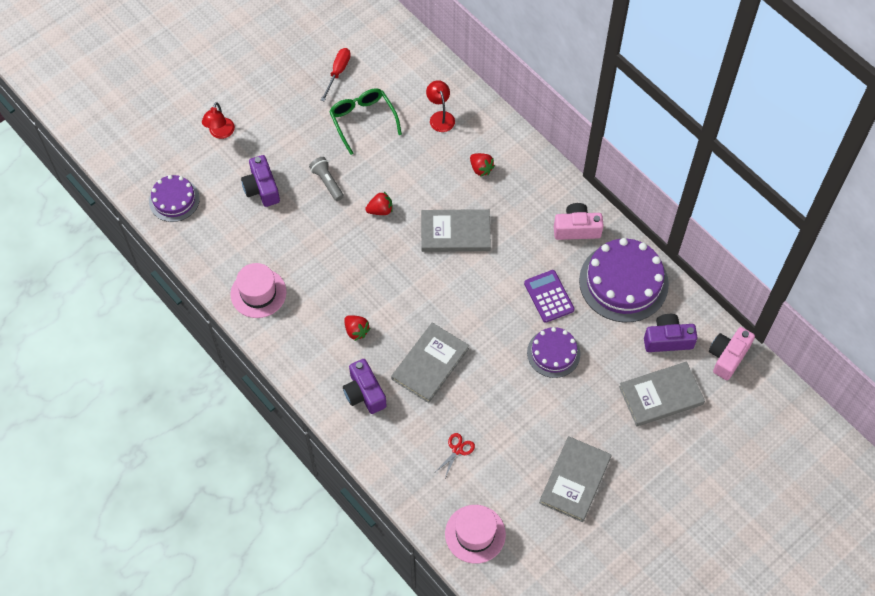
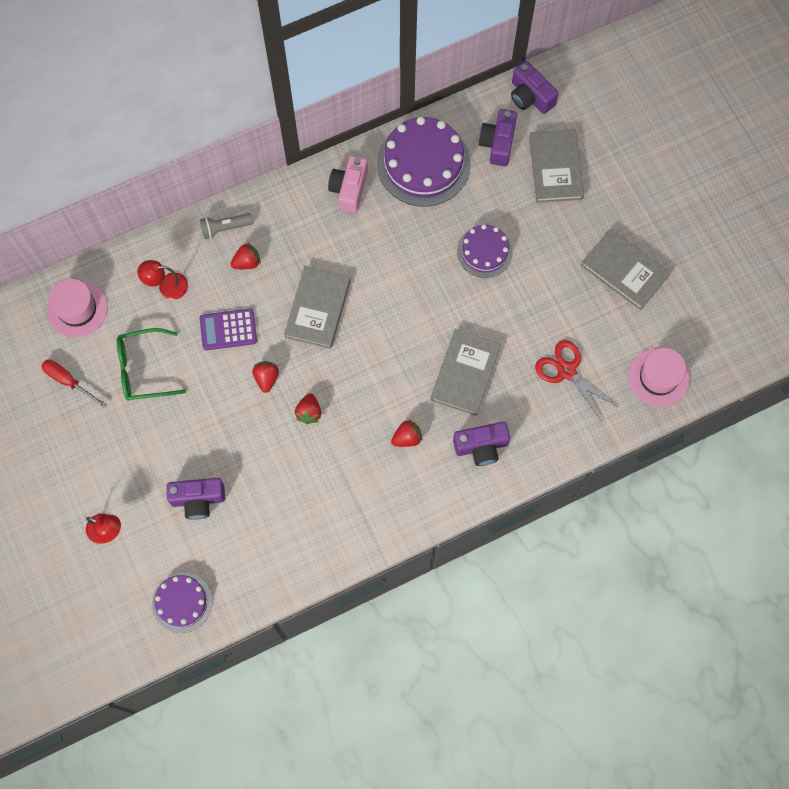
camera: 75 degrees left, 10 degrees up
pink hat [231,263,286,318] -> pink hat moved to [47,279,108,338]
grey flashlight [309,157,344,201] -> grey flashlight moved to [200,213,253,239]
grey book [391,323,469,403] -> grey book turned 60 degrees clockwise [430,329,501,416]
red scissors [434,433,475,478] -> red scissors [535,340,618,421], size x1.73
purple calculator [524,270,575,323] -> purple calculator moved to [200,309,257,350]
pink camera [709,327,755,380] -> purple camera [511,61,559,114]
none -> red strawberry [295,393,321,424]

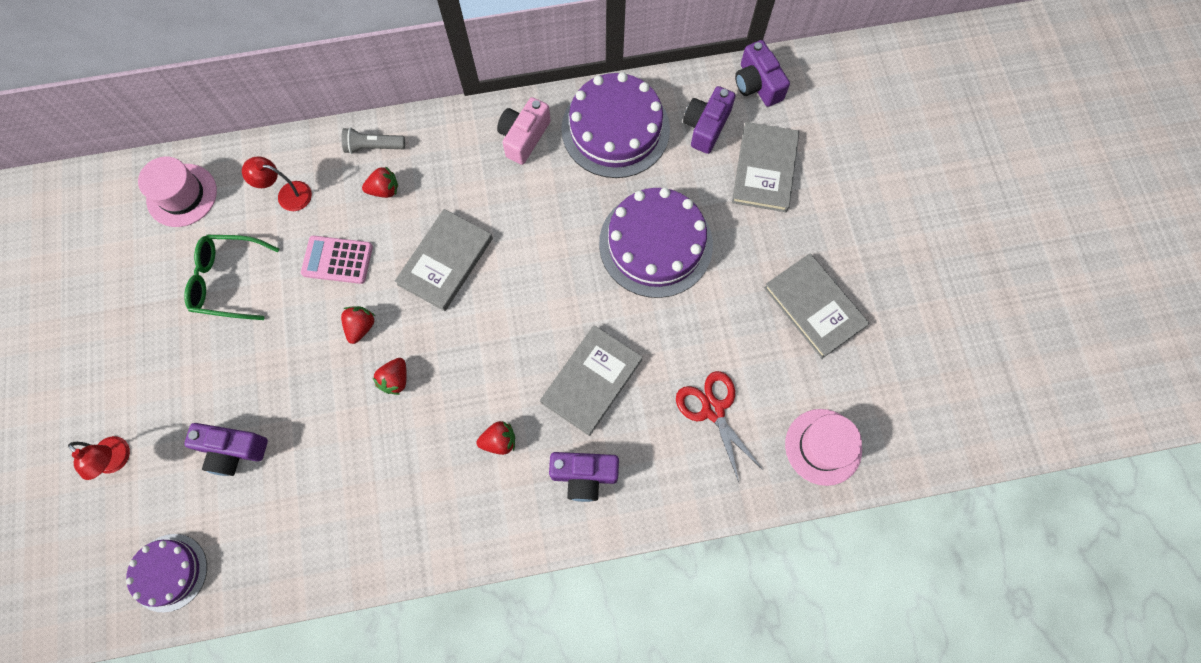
camera: 15 degrees right, 0 degrees up
red screwdriver [42,359,107,408] -> none
purple calculator [200,309,257,350] -> pink calculator [301,236,373,284]
purple cake [457,224,513,278] -> purple cake [599,188,713,298], size x1.71

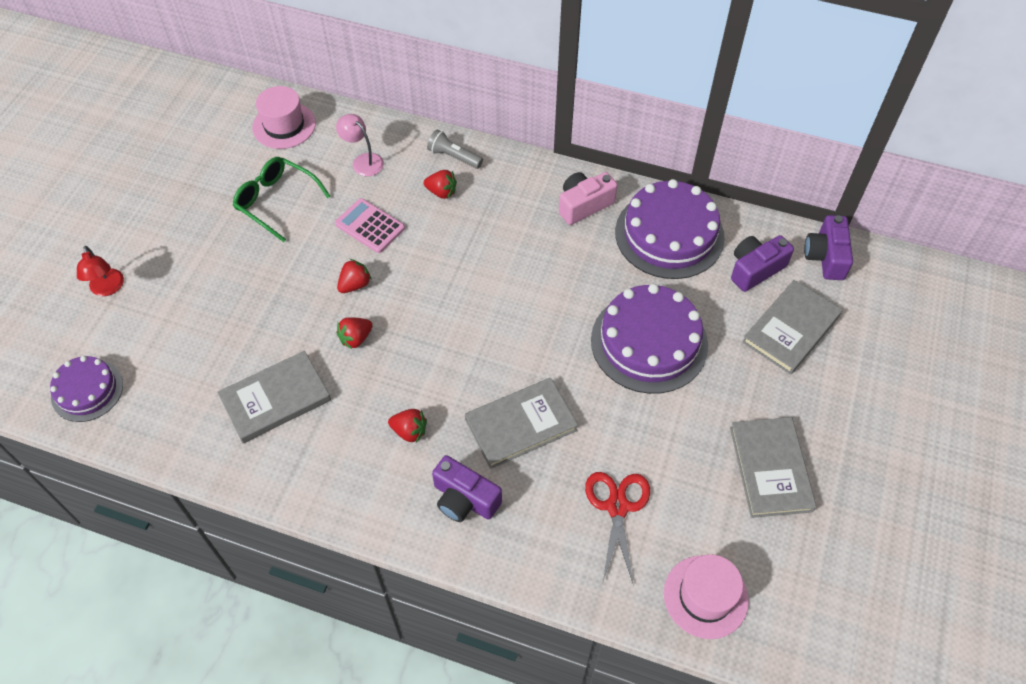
camera: 30 degrees right, 15 degrees down
purple camera [184,423,268,476] -> none
red lamp [242,156,312,211] -> pink lamp [336,114,384,177]
grey book [395,209,493,311] -> grey book moved to [217,351,331,443]

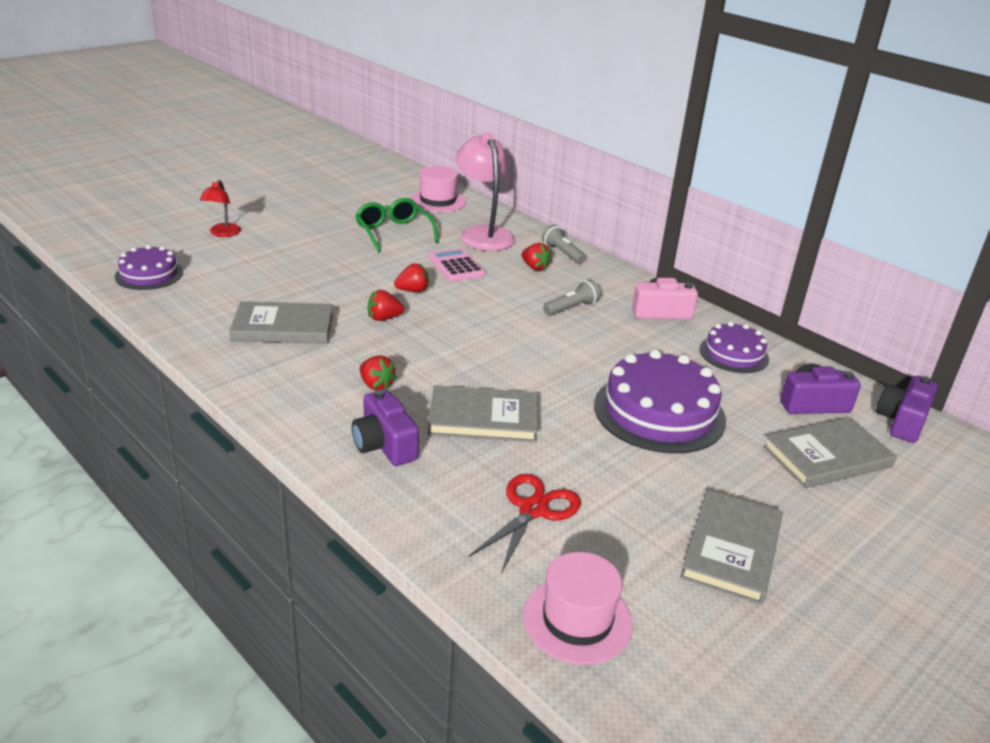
camera: 25 degrees right, 25 degrees down
pink lamp [336,114,384,177] -> pink lamp [456,132,515,251], size x1.87
purple cake [615,179,725,279] -> purple cake [699,322,769,373], size x0.58
none -> grey flashlight [543,279,600,316]

